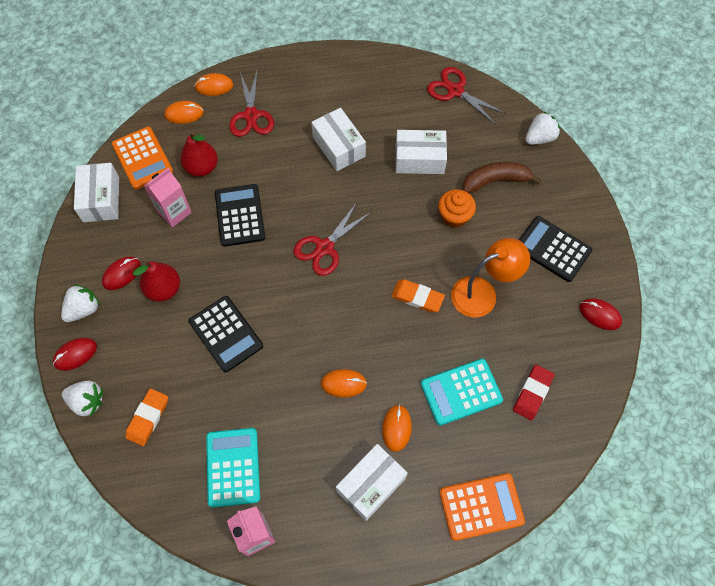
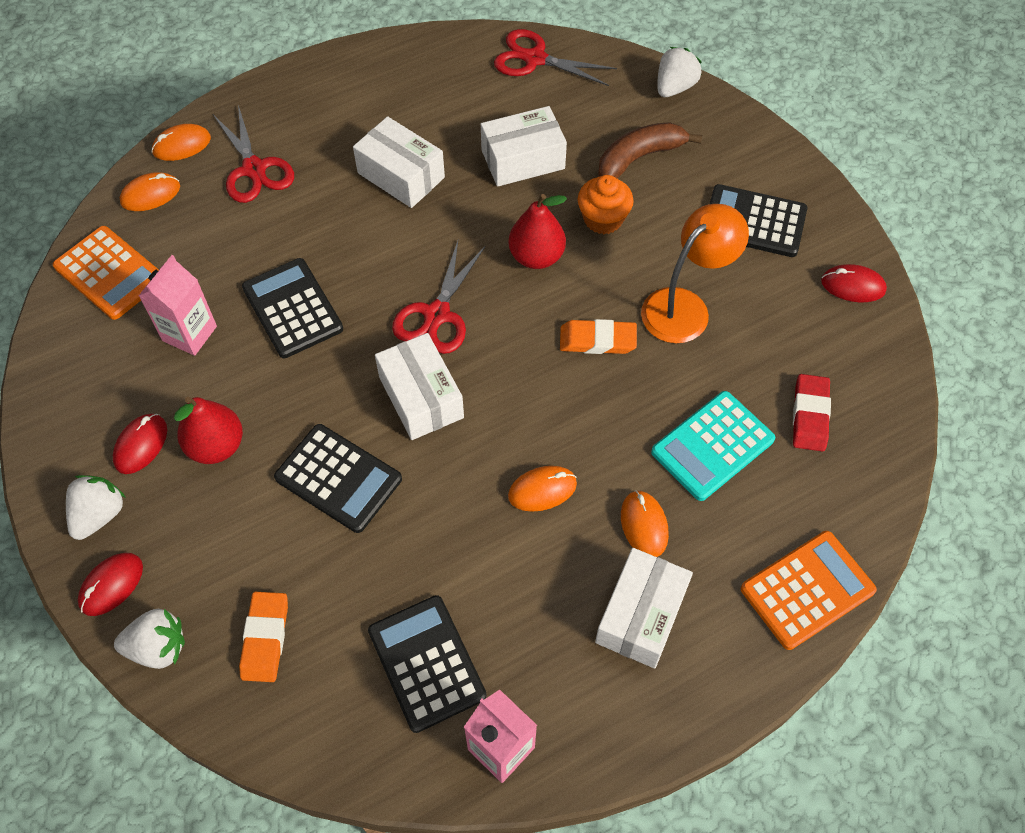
camera: 20 degrees left, 5 degrees down
white box [74,163,119,222] -> white box moved to [375,333,464,440]
red pear [180,132,218,177] -> red pear moved to [508,194,567,269]
turquoise calculator [206,428,260,507] -> black calculator [368,595,486,733]

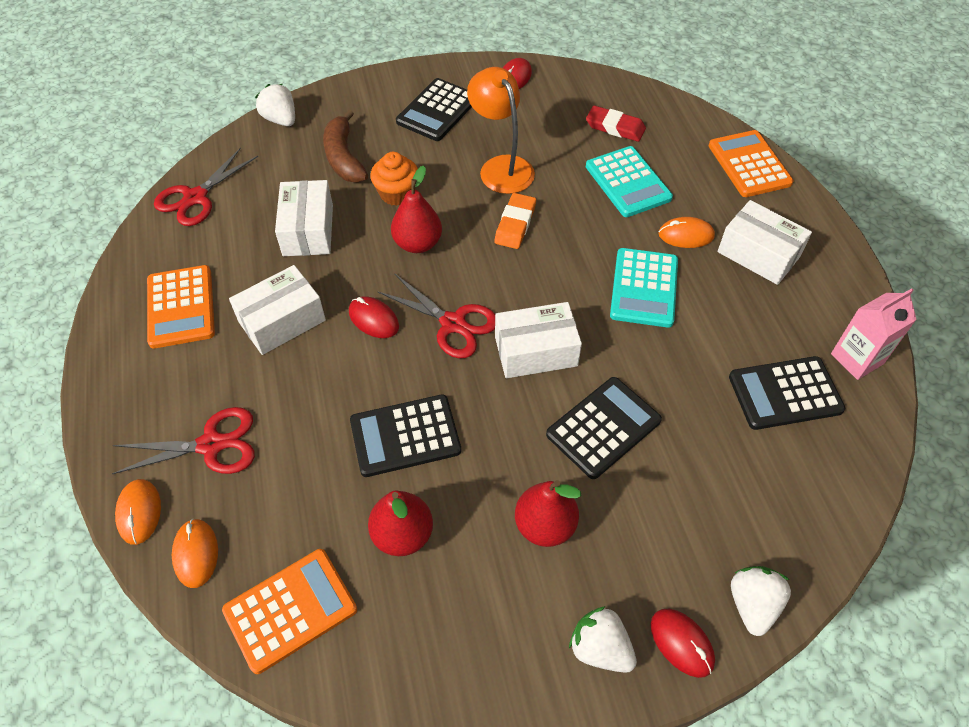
camera: 75 degrees left, 5 degrees down
red mouse [113,414,167,474] -> red mouse moved to [349,296,399,338]
pink carton [139,255,217,356] -> red pear [368,490,433,556]
orange eraser [239,592,288,682] -> none
orange mouse [508,466,577,512] -> turquoise calculator [610,248,678,328]
none -> orange calculator [147,265,215,349]

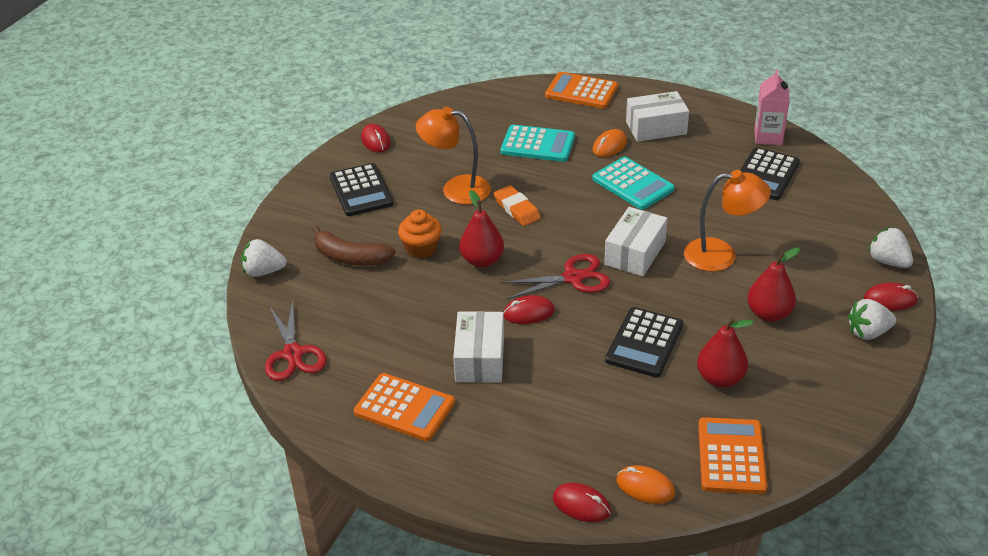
camera: 50 degrees left, 15 degrees down
red scissors [112,407,255,474] -> none
orange mouse [115,479,161,545] -> red mouse [553,483,611,522]
white box [275,180,333,256] -> none
black calculator [546,377,662,479] -> orange lamp [684,170,771,272]
red eraser [586,105,646,142] -> none

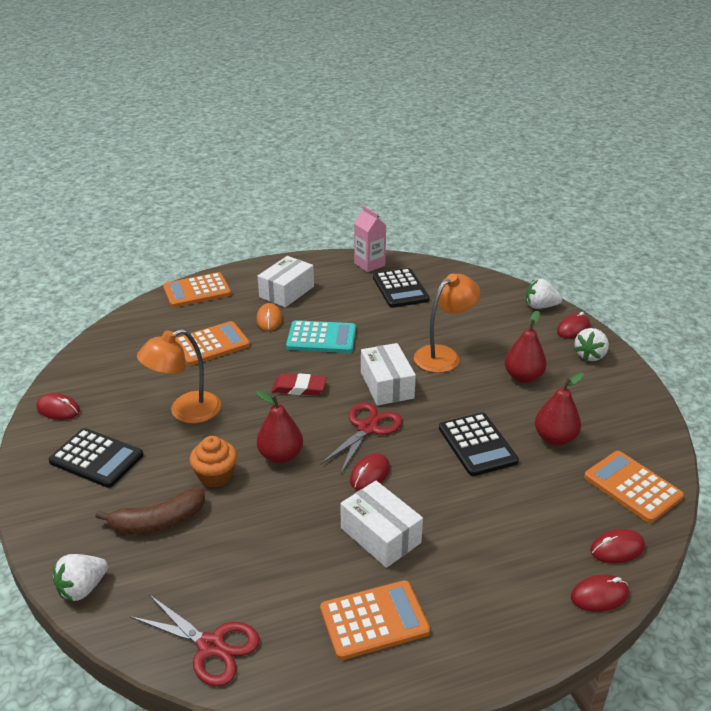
camera: 45 degrees left, 5 degrees down
orange eraser [494,185,541,226] -> none
turquoise calculator [500,125,575,162] -> orange calculator [175,321,250,366]
orange mouse [616,466,675,504] -> red mouse [590,529,645,563]
none -> red eraser [272,373,327,396]

